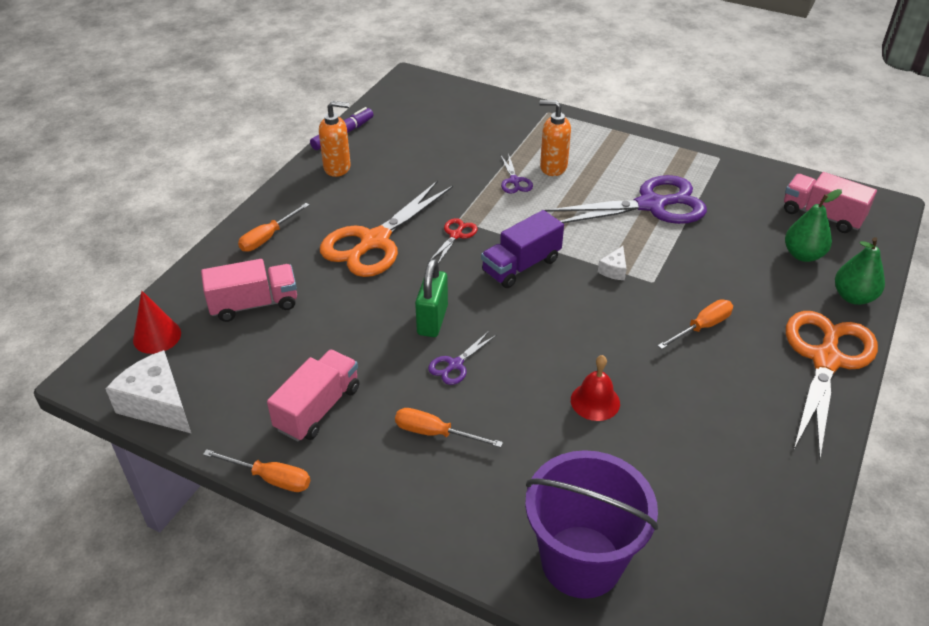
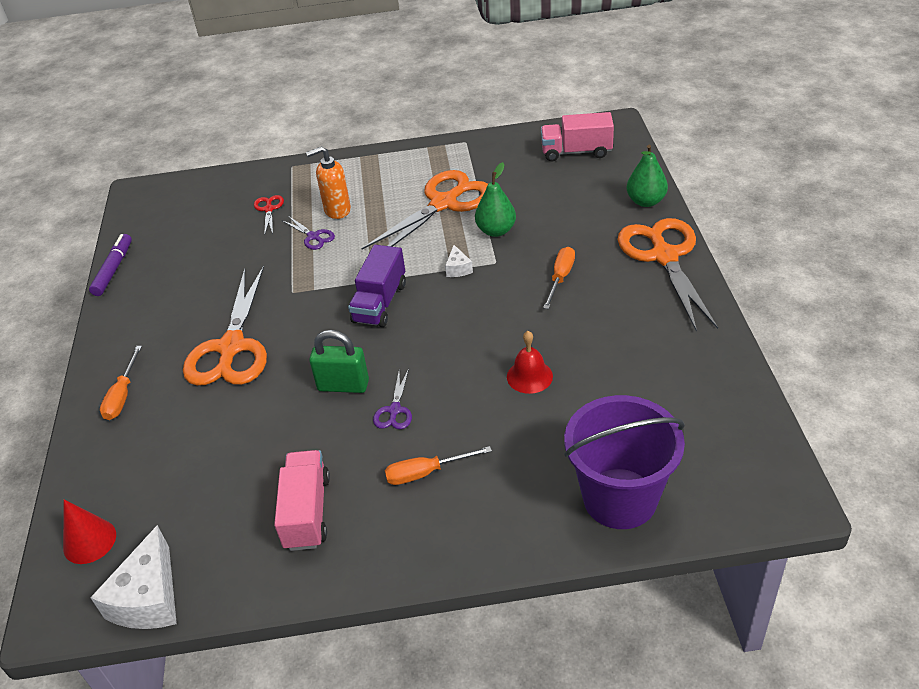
camera: 30 degrees left, 0 degrees up
white cheese [106,350,192,434] -> white cheese turned 90 degrees counterclockwise [90,525,177,629]
pink truck [201,259,297,322] -> none
orange screwdriver [203,449,311,492] -> none
orange soap dispenser [319,101,351,177] -> none
green padlock [415,259,448,337] -> green padlock turned 60 degrees counterclockwise [309,330,369,393]
red scissors [430,218,477,264] -> red scissors moved to [254,195,284,235]
purple scissors [545,175,707,224] -> orange scissors [361,170,488,249]
green pear [785,189,842,262] -> green pear moved to [475,162,516,237]

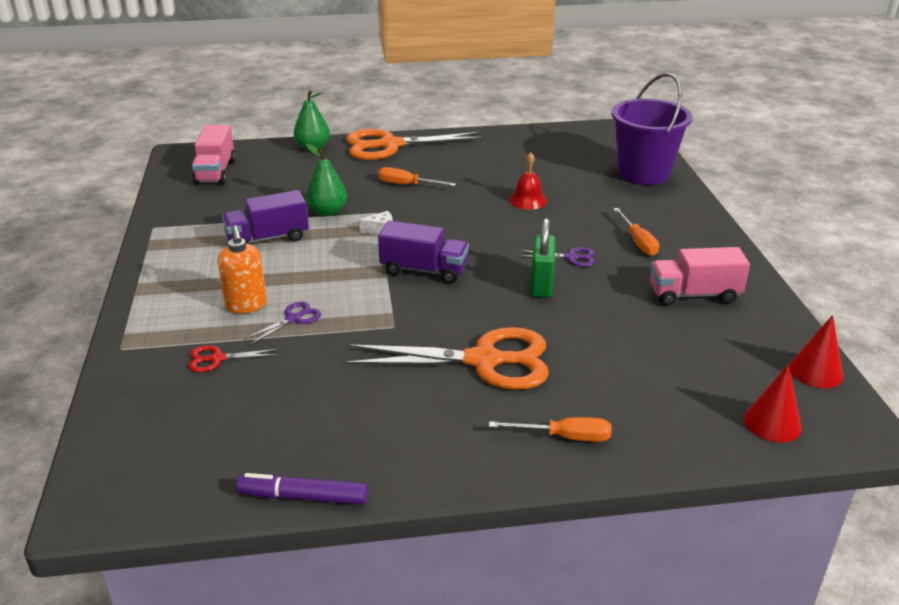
camera: 95 degrees left, 10 degrees down
white cheese [90,525,177,629] -> red cone [789,315,843,388]
orange scissors [361,170,488,249] -> purple truck [222,190,309,244]

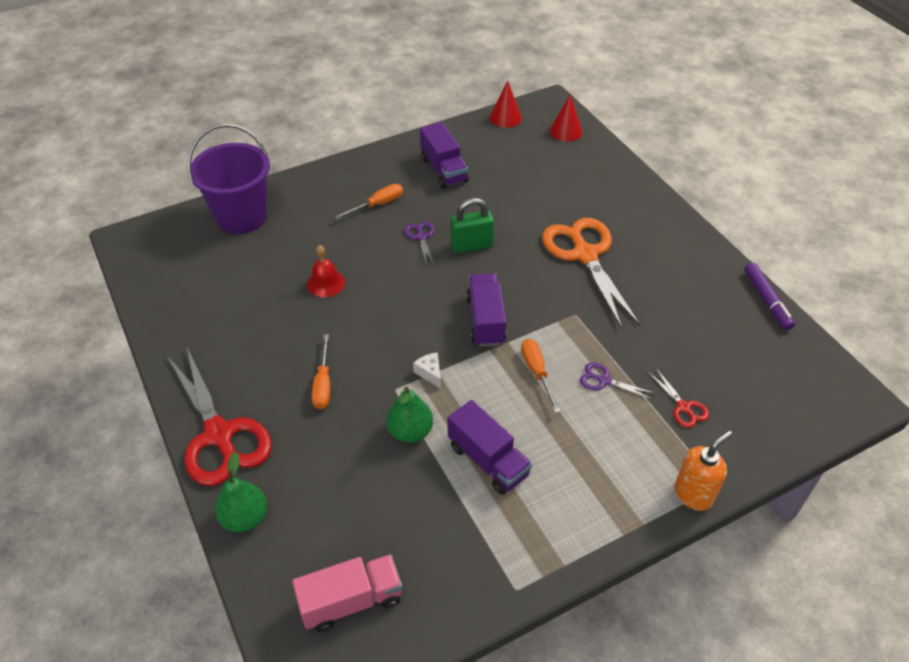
camera: 110 degrees left, 15 degrees up
orange soap dispenser [218,225,267,314] -> orange soap dispenser moved to [675,430,732,511]
orange scissors [346,129,484,160] -> red scissors [167,348,272,486]
orange screwdriver [489,417,611,442] -> orange screwdriver moved to [521,339,560,413]
pink truck [650,247,750,306] -> purple truck [420,122,469,188]

